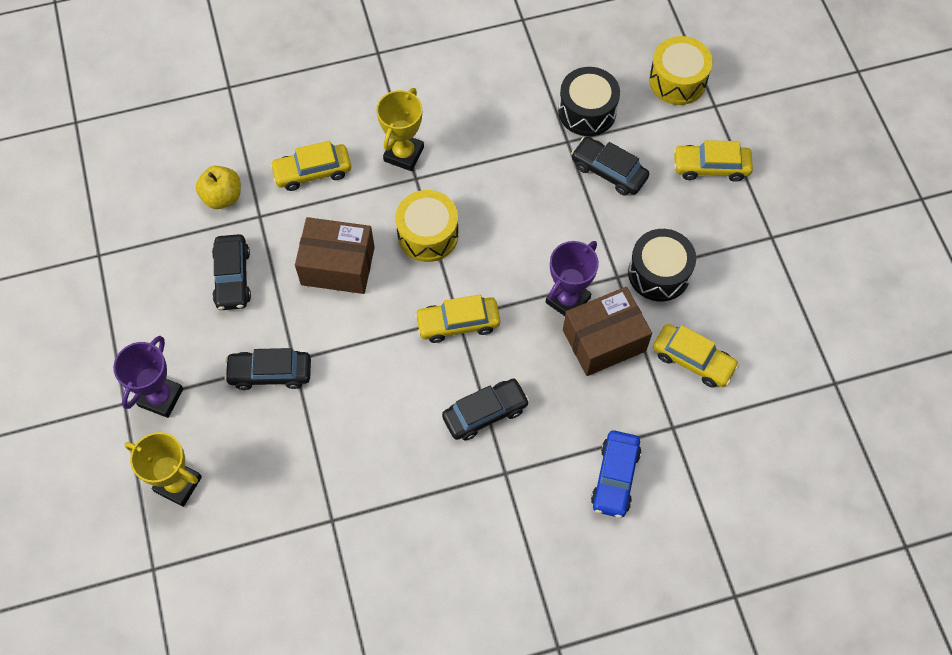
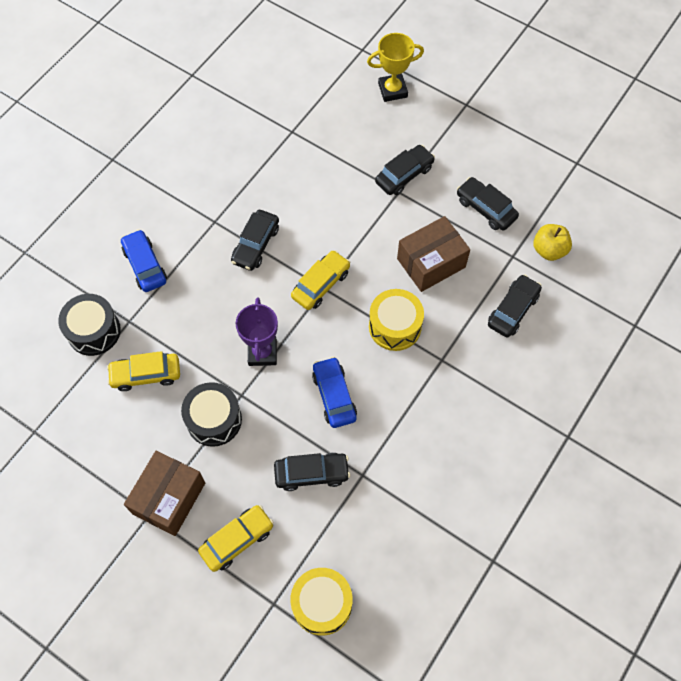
camera: 140 degrees right, 0 degrees up
purple trophy [113,336,183,418] -> none
yellow car [270,141,351,191] -> black car [488,274,542,337]
yellow trophy [376,88,424,171] -> none
black drum [558,67,620,136] -> black drum moved to [58,294,121,356]
brown box [563,287,652,376] -> brown box moved to [124,451,205,536]
none -> blue car [312,357,357,428]

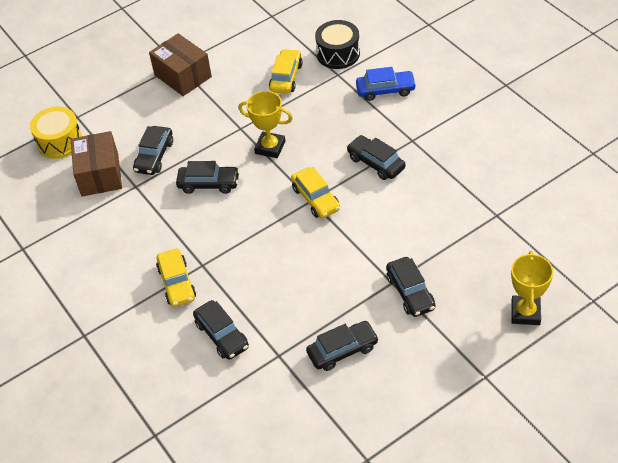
camera: 115 degrees right, 15 degrees down
black drum [181,382,242,447] -> none
yellow car [198,505,274,572] -> yellow car moved to [156,249,196,307]
purple trophy [235,298,278,366] -> yellow trophy [238,91,293,158]
blue car [312,357,357,428] -> black car [176,161,240,194]
yellow drum [369,289,424,351] -> none
brown box [397,216,470,292] -> brown box moved to [71,131,122,196]
yellow apple [533,224,572,261] -> none

